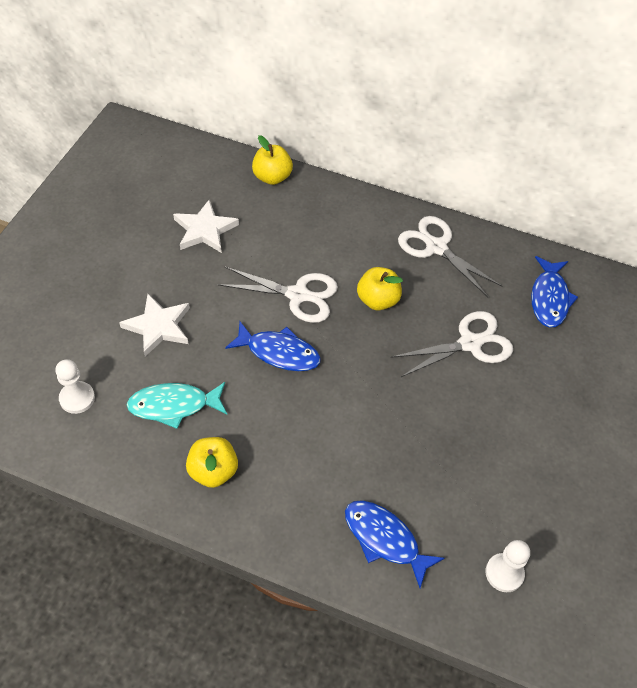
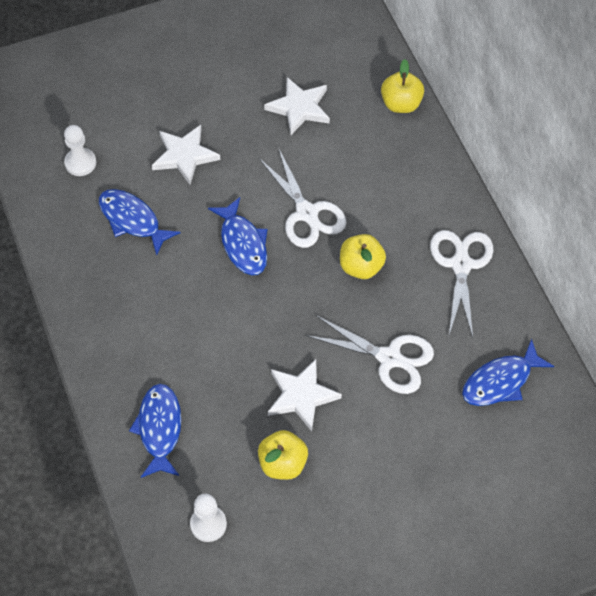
camera: 50 degrees right, 5 degrees up
turquoise fish [126,382,227,429] -> blue fish [99,189,180,256]
yellow apple [186,437,238,488] -> yellow apple moved to [258,430,308,480]
none -> white star [268,359,342,431]

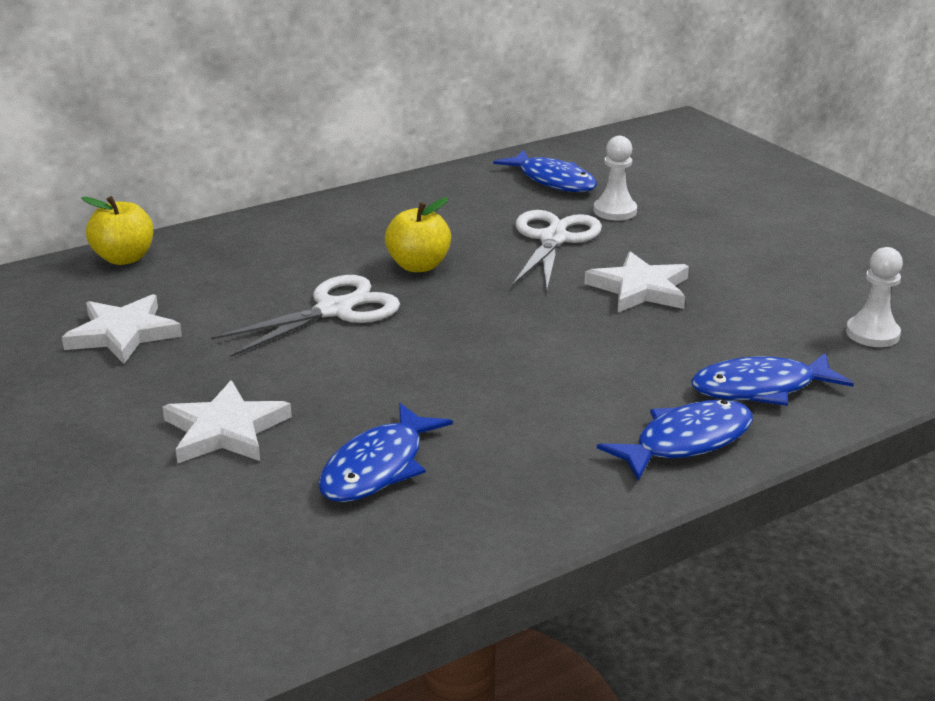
camera: 100 degrees left, 30 degrees down
white pawn [64,125,96,176] -> white pawn moved to [594,136,637,220]
blue fish [208,197,267,275] -> blue fish moved to [597,400,753,481]
yellow apple [258,430,308,480] -> none
white scissors [430,230,493,338] -> none

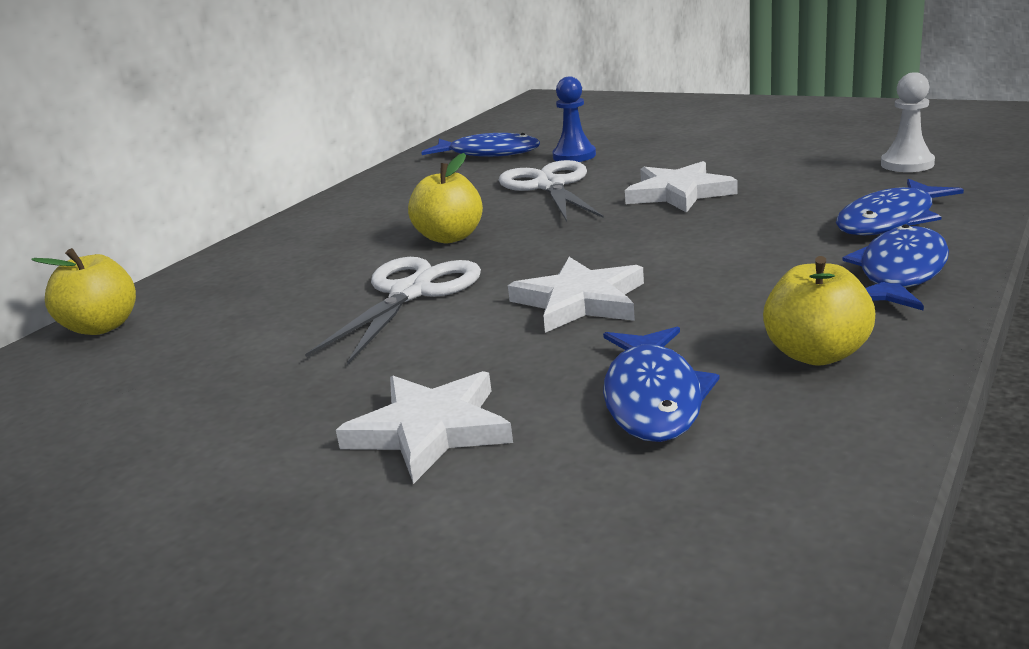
camera: 25 degrees left, 5 degrees down
white star [62,294,182,364] -> white star moved to [508,257,644,333]
white pawn [594,136,637,220] -> blue pawn [552,77,596,162]
none -> yellow apple [763,256,875,366]

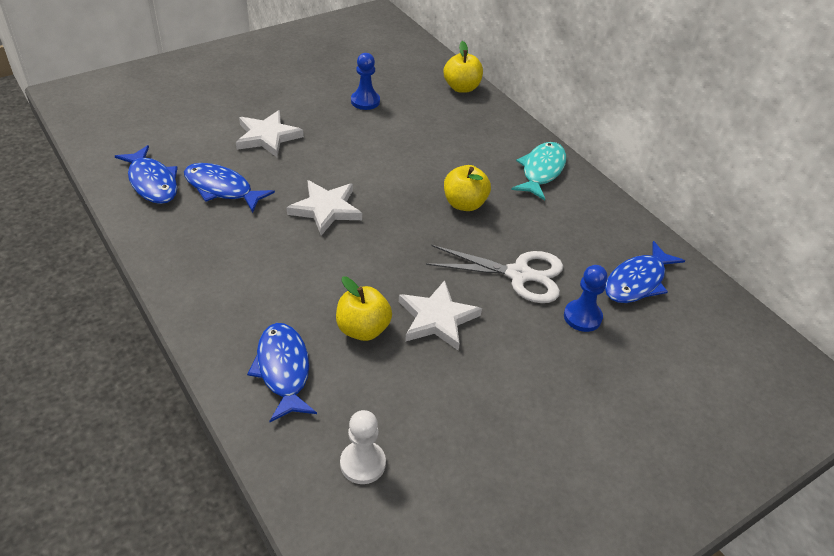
camera: 110 degrees right, 20 degrees up
white scissors [305,257,481,365] -> none
yellow apple [763,256,875,366] -> yellow apple moved to [336,276,392,341]
blue fish [842,224,949,311] -> blue fish moved to [115,145,178,204]
none -> blue pawn [351,53,380,110]
none -> turquoise fish [511,142,566,200]

